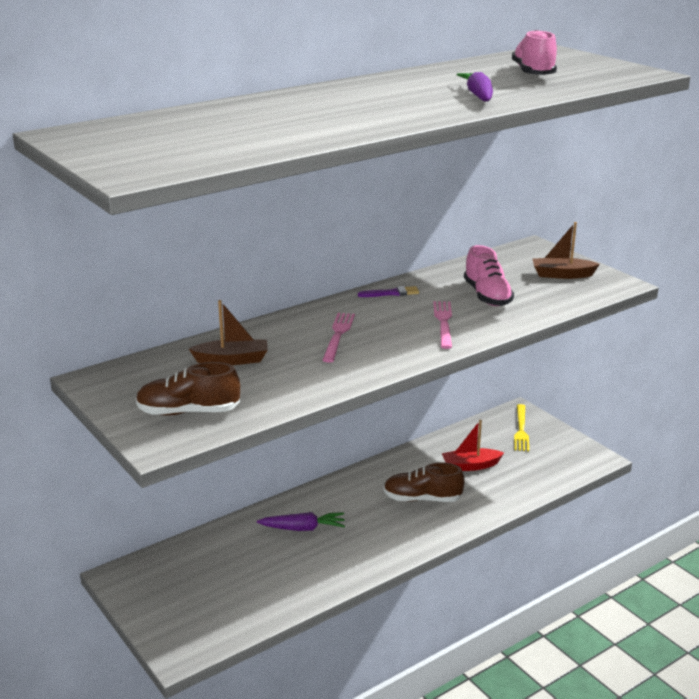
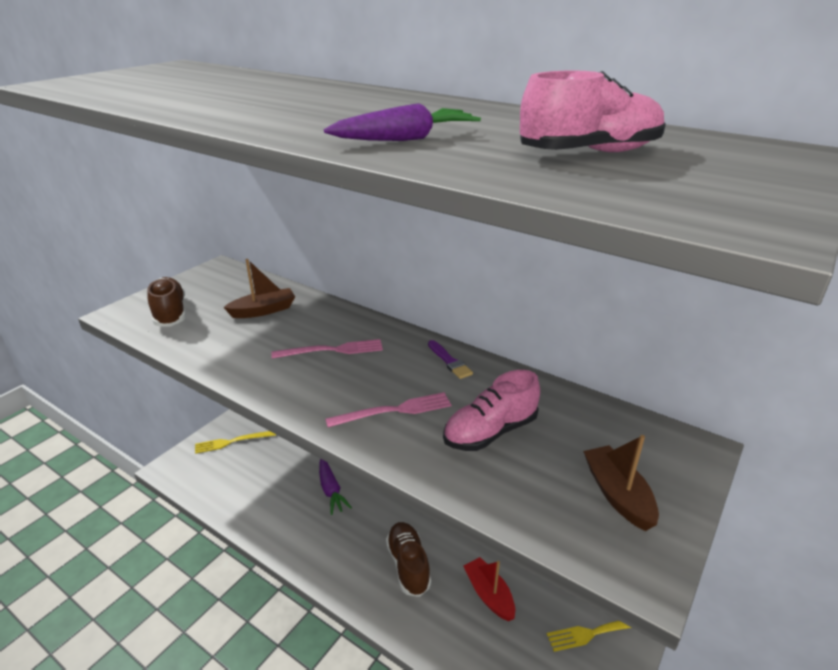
camera: 70 degrees right, 5 degrees up
brown boat [189,300,268,365] -> brown boat turned 90 degrees counterclockwise [223,259,295,318]
none -> yellow fork [195,431,276,454]

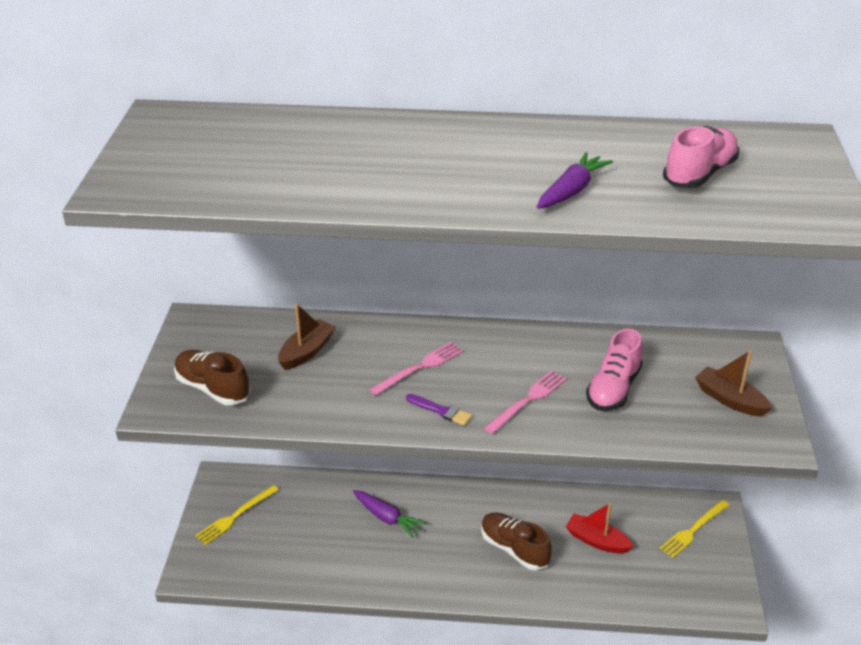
camera: 30 degrees left, 5 degrees up
purple brush [428,340,473,379] -> purple brush moved to [406,394,472,426]

